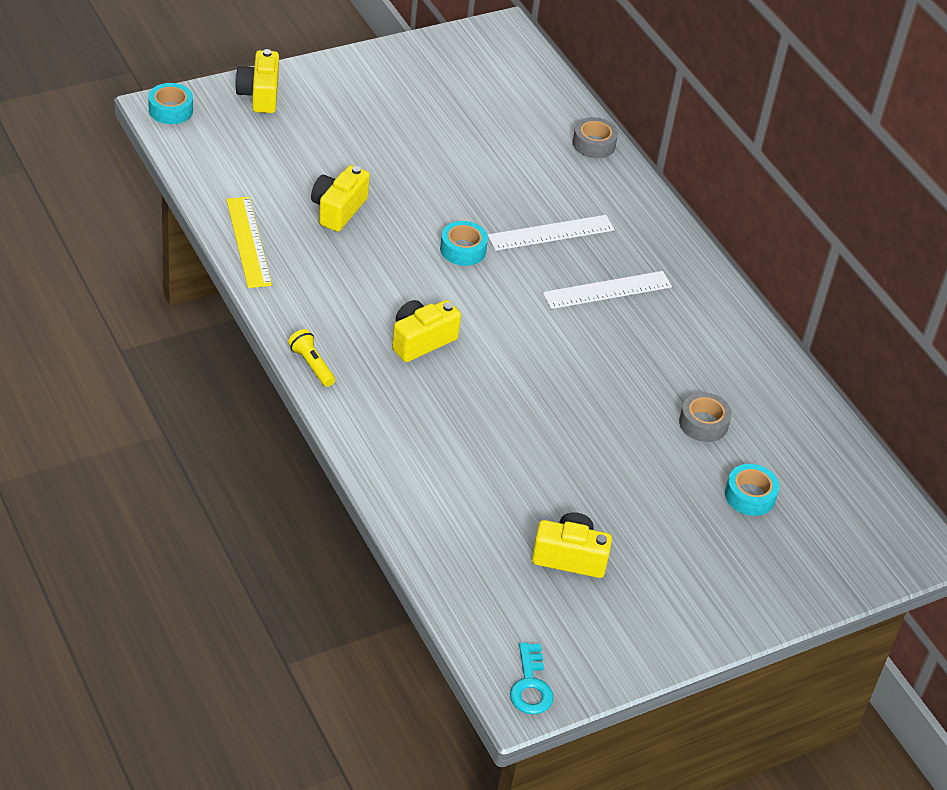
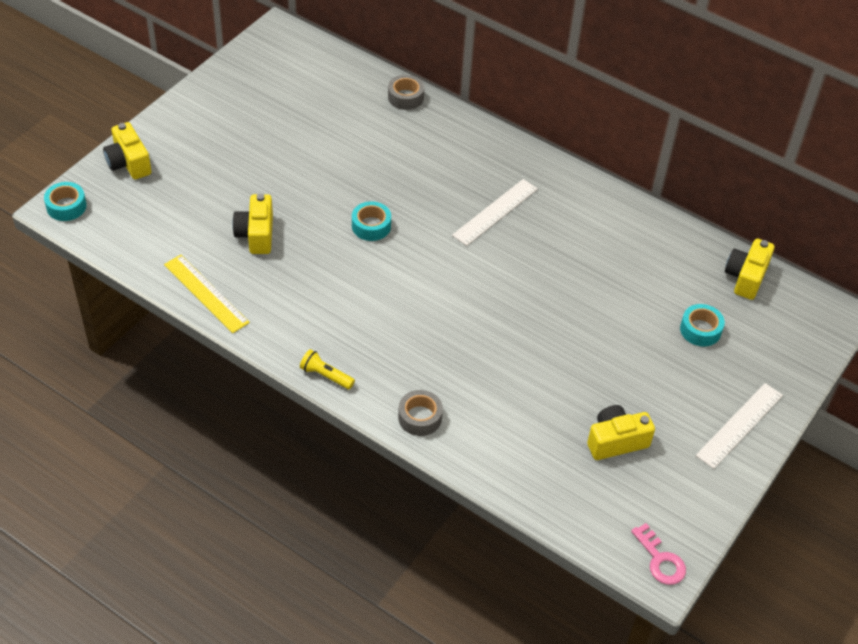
camera: 25 degrees left, 5 degrees up
yellow camera [392,300,461,362] -> yellow camera moved to [725,239,775,300]
white ruler [488,215,614,251] -> white ruler moved to [696,383,783,469]
turquoise key [510,643,554,715] -> pink key [631,523,686,585]
grey tape [679,392,732,442] -> grey tape moved to [398,390,443,436]

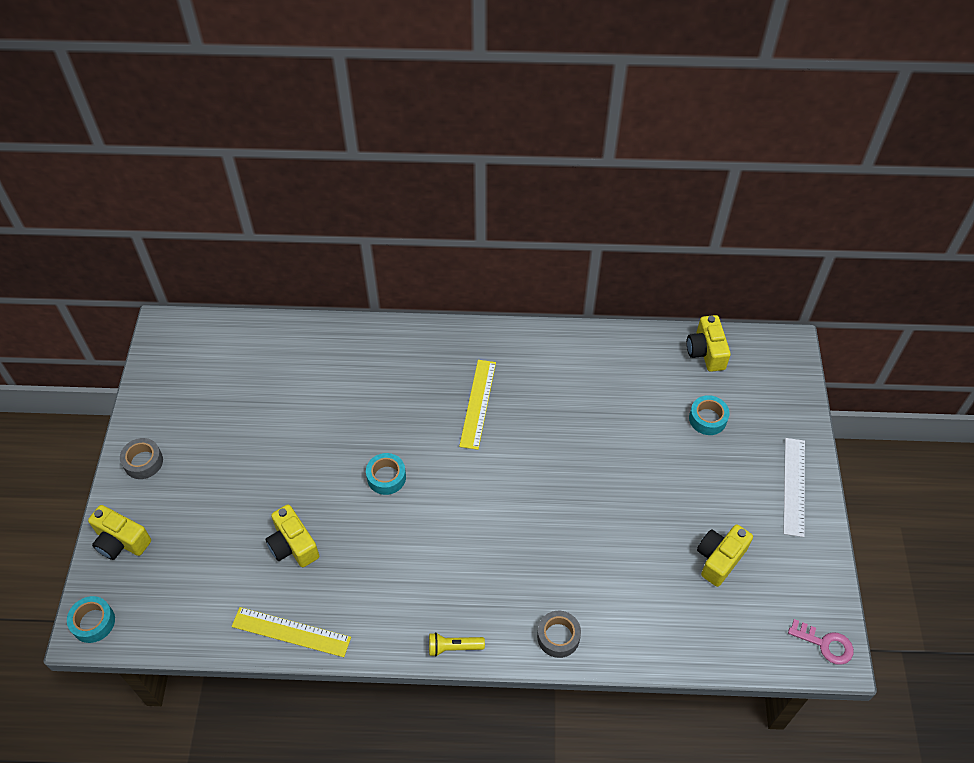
camera: 30 degrees left, 5 degrees up
grey tape [388,75,424,110] -> grey tape moved to [120,438,163,479]
white ruler [452,179,538,246] -> yellow ruler [459,360,496,450]

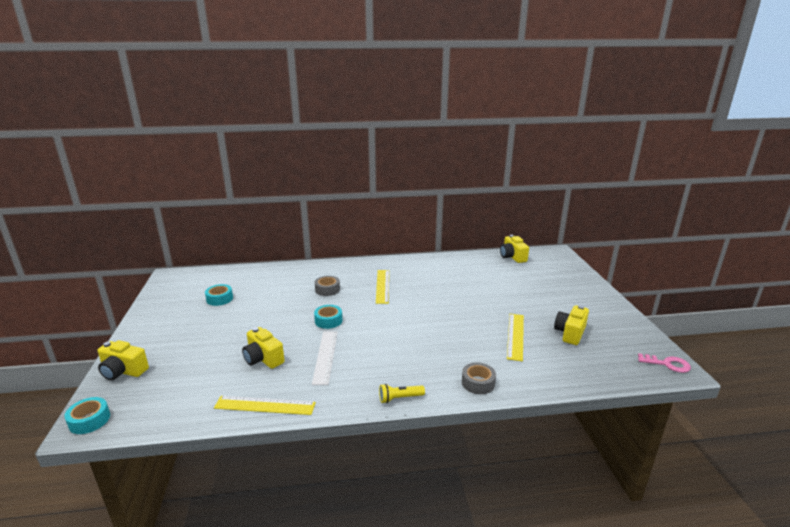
camera: 10 degrees left, 30 degrees down
grey tape [120,438,163,479] -> grey tape moved to [315,276,340,296]
turquoise tape [689,395,730,435] -> turquoise tape moved to [205,284,233,306]
white ruler [783,438,805,537] -> white ruler moved to [312,332,338,385]
none -> yellow ruler [507,314,524,362]

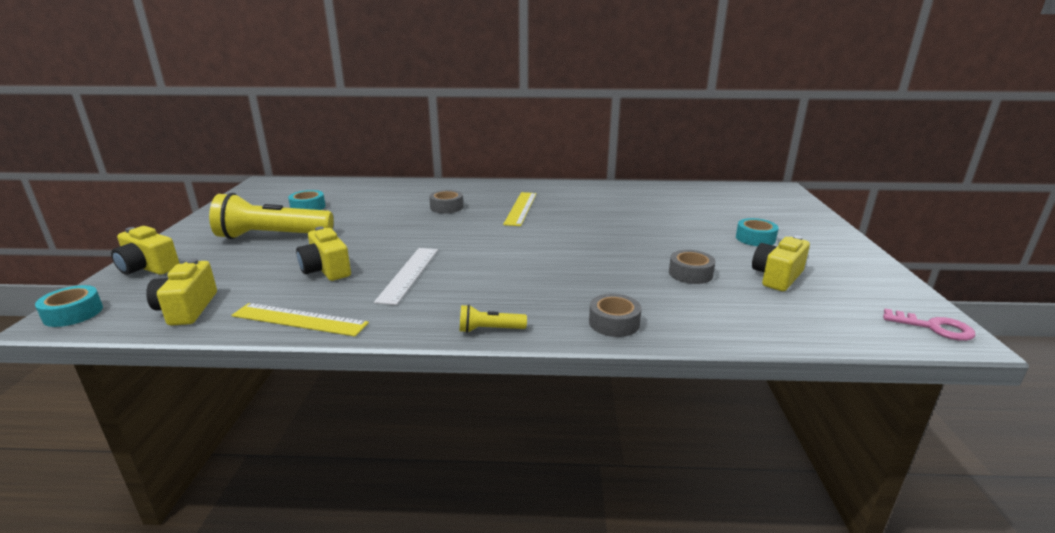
camera: 10 degrees right, 0 degrees up
turquoise tape [314,305,342,329] -> turquoise tape moved to [736,218,779,246]
yellow camera [500,235,529,263] -> yellow camera moved to [146,259,217,326]
yellow ruler [507,314,524,362] -> grey tape [669,250,716,284]
none -> yellow flashlight [209,193,334,239]

